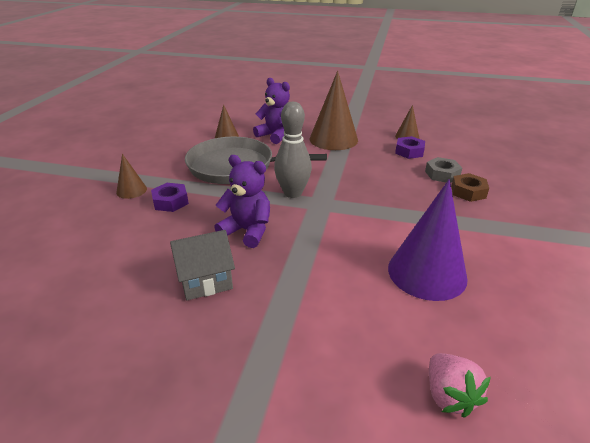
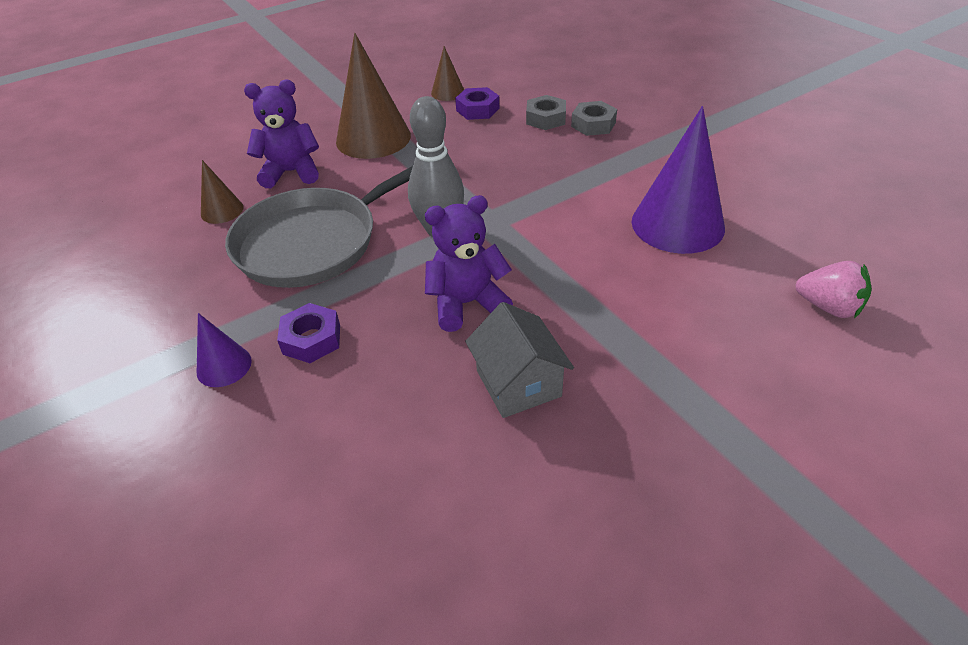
camera: 45 degrees left, 10 degrees up
brown cone [116,154,147,199] -> purple cone [197,313,252,387]
grey house [170,230,235,300] -> grey house turned 45 degrees counterclockwise [465,302,574,418]
brown nut [451,173,489,202] -> grey nut [571,101,617,136]

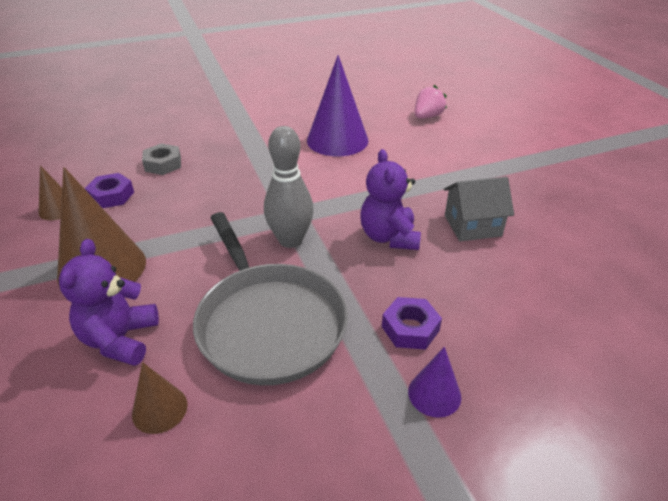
camera: 80 degrees left, 5 degrees down
grey nut [571,101,617,136] -> none

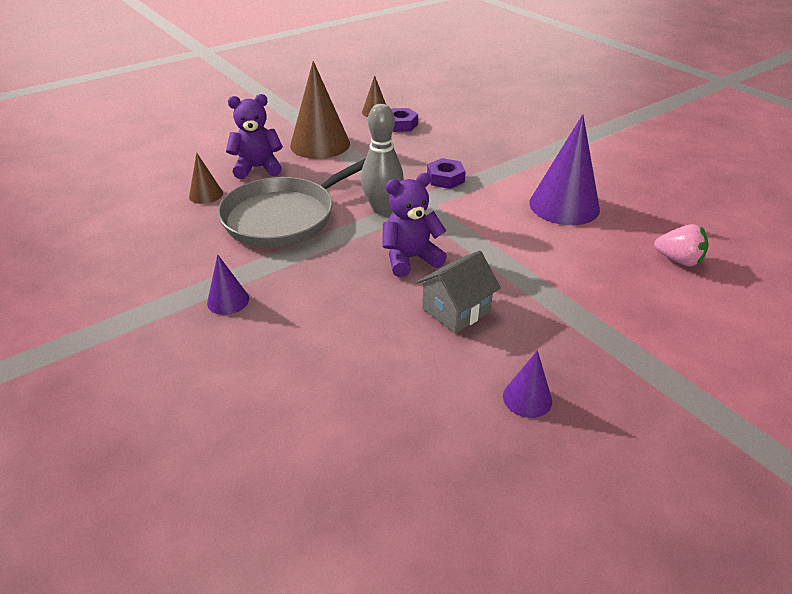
camera: 75 degrees right, 0 degrees up
grey nut [142,143,181,175] -> none
purple nut [382,297,442,350] -> purple nut moved to [427,158,466,189]
grey house [444,177,514,241] -> grey house turned 75 degrees clockwise [416,251,501,334]
none -> purple cone [503,350,552,418]

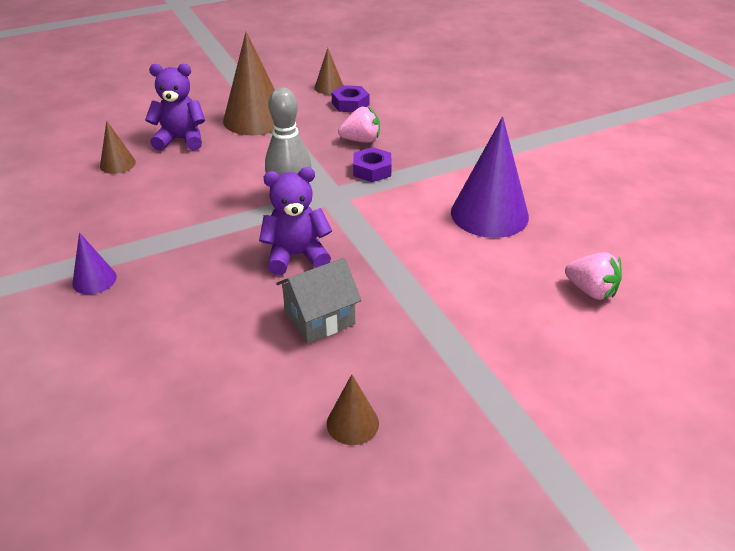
camera: 10 degrees right, 0 degrees up
grey pan [217,158,366,247] -> none
purple cone [503,350,552,418] -> brown cone [327,374,379,445]
none -> pink strawberry [338,107,380,143]

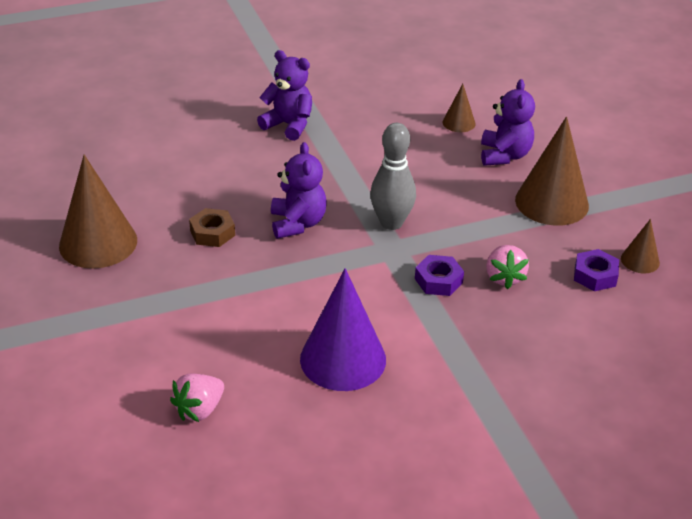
camera: 95 degrees right, 0 degrees up
purple cone [72,232,117,294] -> purple teddy bear [257,50,312,141]
grey house [276,258,362,343] -> brown nut [189,208,235,247]
brown cone [327,374,379,445] -> brown cone [59,155,137,269], size x2.03

